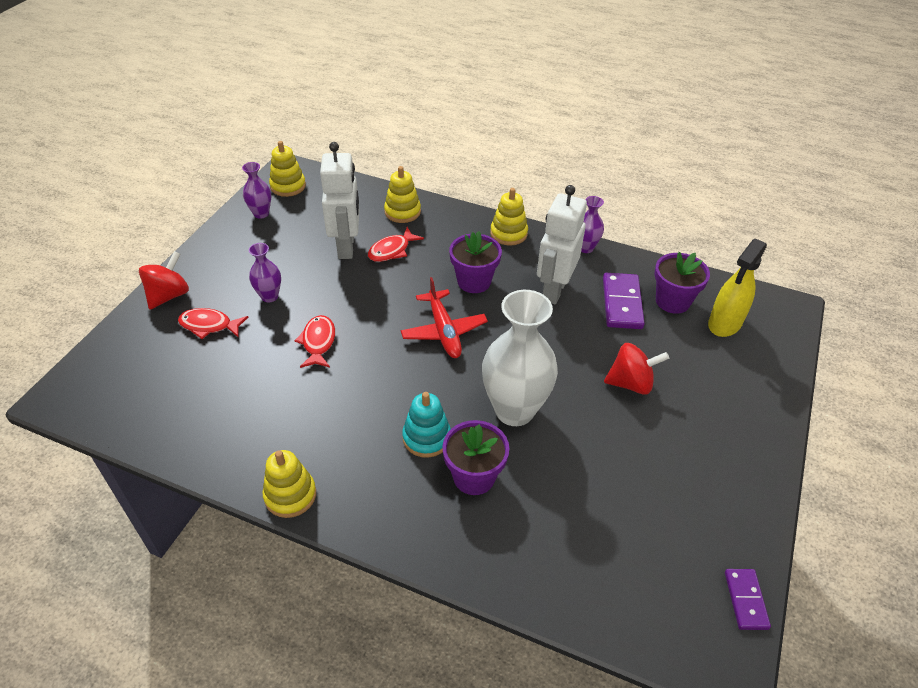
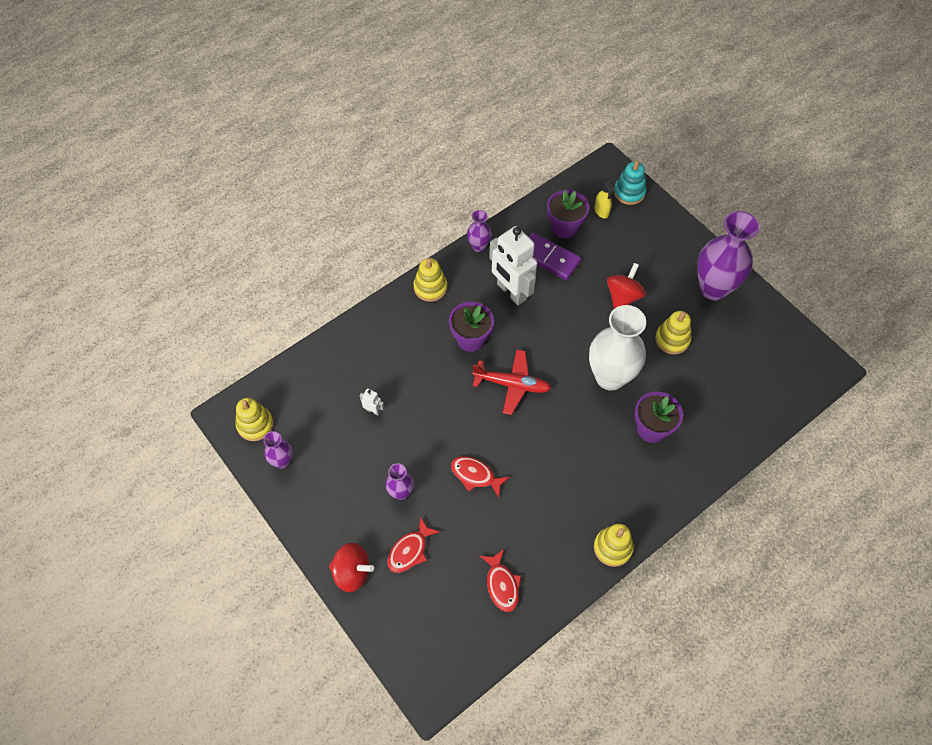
camera: 60 degrees left, 15 degrees up
red spinning top [139,251,189,309] -> red spinning top turned 135 degrees clockwise [329,543,374,592]
white robot [320,142,359,259] -> white robot [360,389,385,416], size x0.40
red fish [368,227,424,262] -> red fish moved to [480,549,521,612]
yellow stacking toy [384,166,421,223] -> yellow stacking toy moved to [655,311,691,354]
turquoise stacking toy [402,392,451,458] -> turquoise stacking toy moved to [614,160,647,205]
yellow spray bottle [708,238,767,337] -> yellow spray bottle [594,180,615,218], size x0.56
purple domino [725,569,771,630] -> none
none -> purple vase [697,211,759,301]

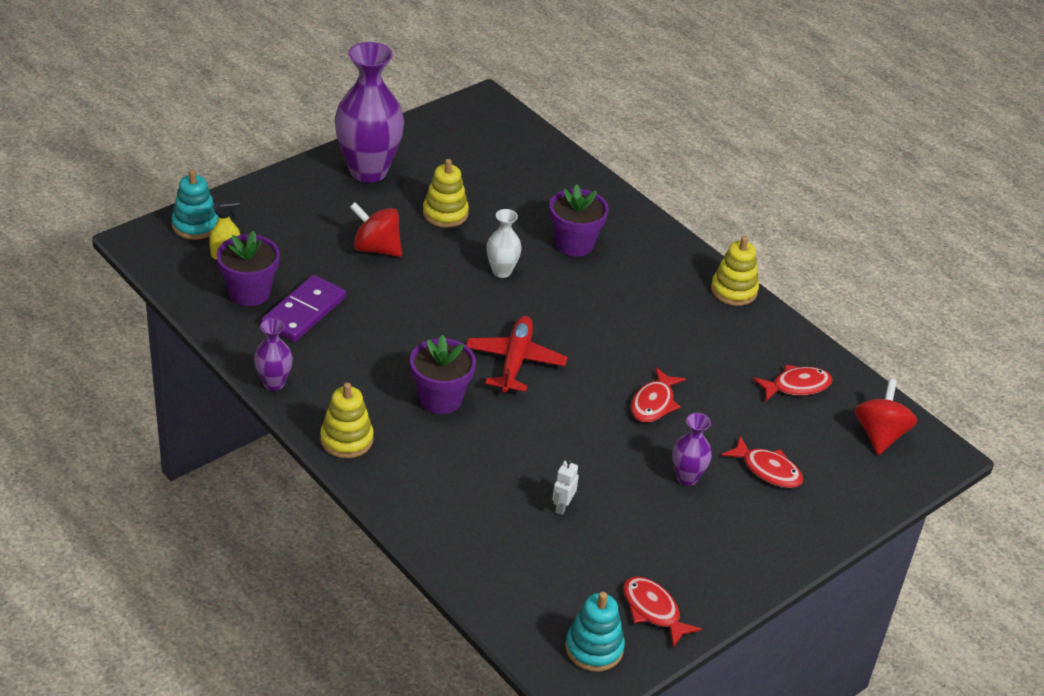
camera: 95 degrees left, 20 degrees down
yellow stacking toy [235,398,274,441] -> turquoise stacking toy [565,592,625,672]
purple vase [263,431,293,469] -> red fish [623,577,702,648]
red spinning top [329,543,374,592] -> red spinning top moved to [855,379,917,455]
white robot [489,226,537,305] -> none
white vase [589,305,646,391] -> white vase [486,209,522,278], size x0.49

